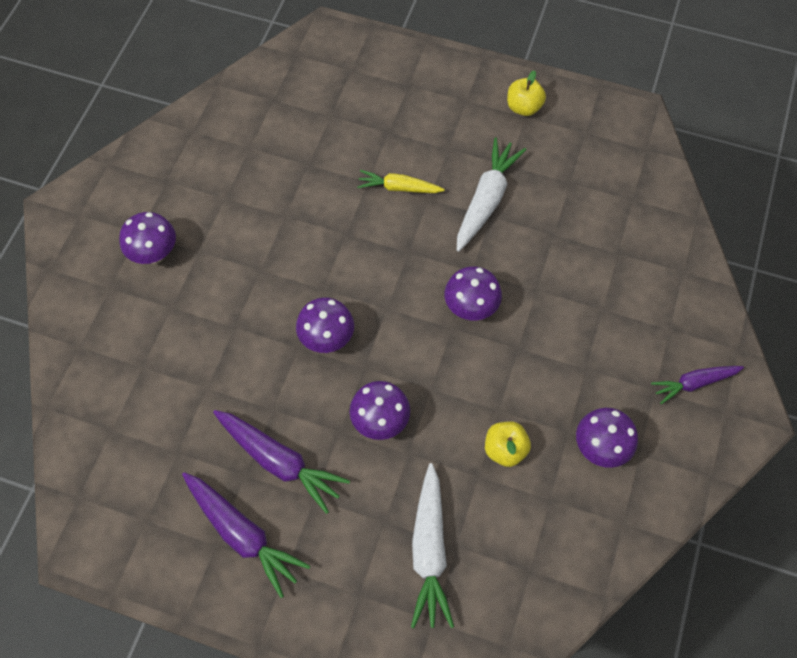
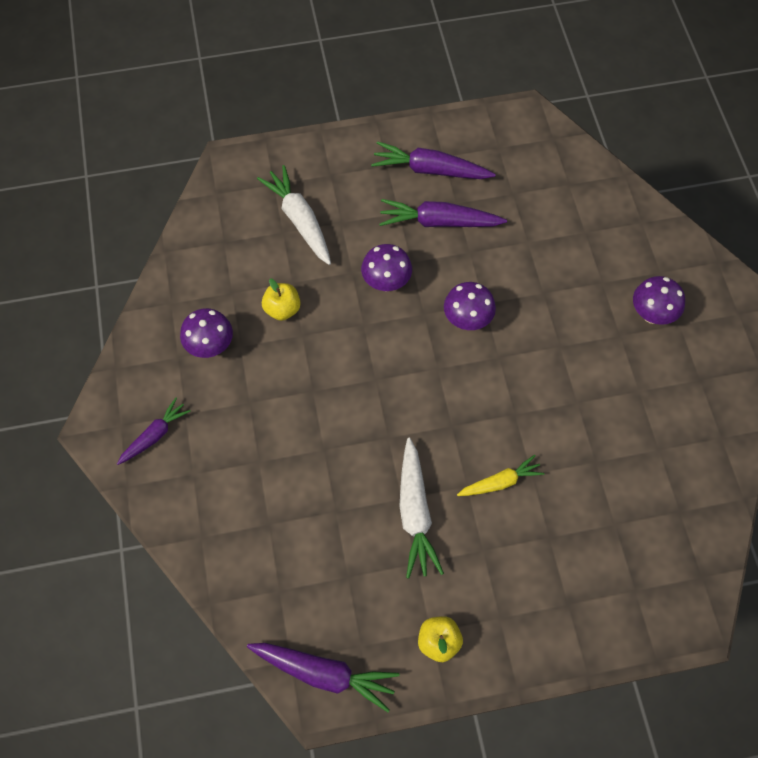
camera: 150 degrees right, 0 degrees up
purple mushroom [444,266,502,320] -> none
none -> purple carrot [247,643,400,712]

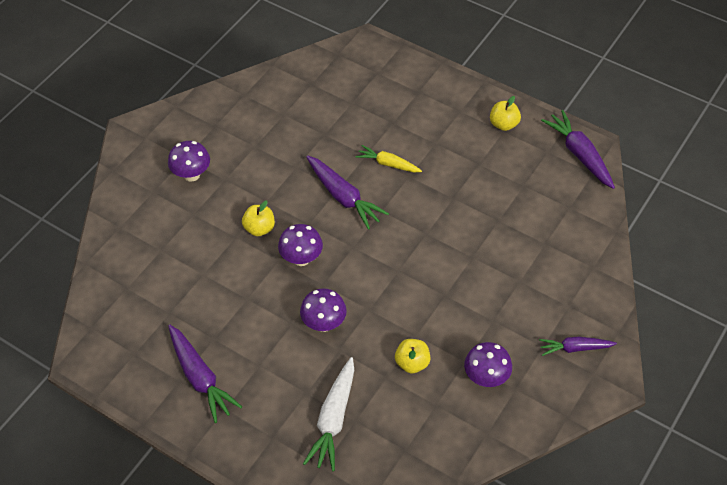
camera: 135 degrees left, 10 degrees down
purple carrot [379,199,507,227] -> purple carrot moved to [306,155,389,230]
white carrot [399,438,444,579] -> none
none -> yellow apple [242,201,275,236]

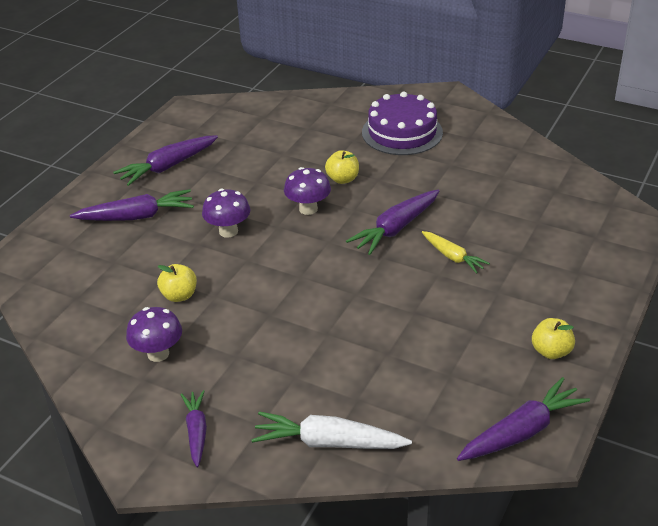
camera: 85 degrees right, 15 degrees down
purple mushroom [168,141,210,182] -> purple cake [362,92,443,155]
white carrot [303,357,354,471] -> white carrot moved to [251,411,412,449]
yellow carrot [356,145,422,172] -> yellow carrot turned 120 degrees clockwise [422,231,490,274]
none -> purple carrot [70,189,194,221]

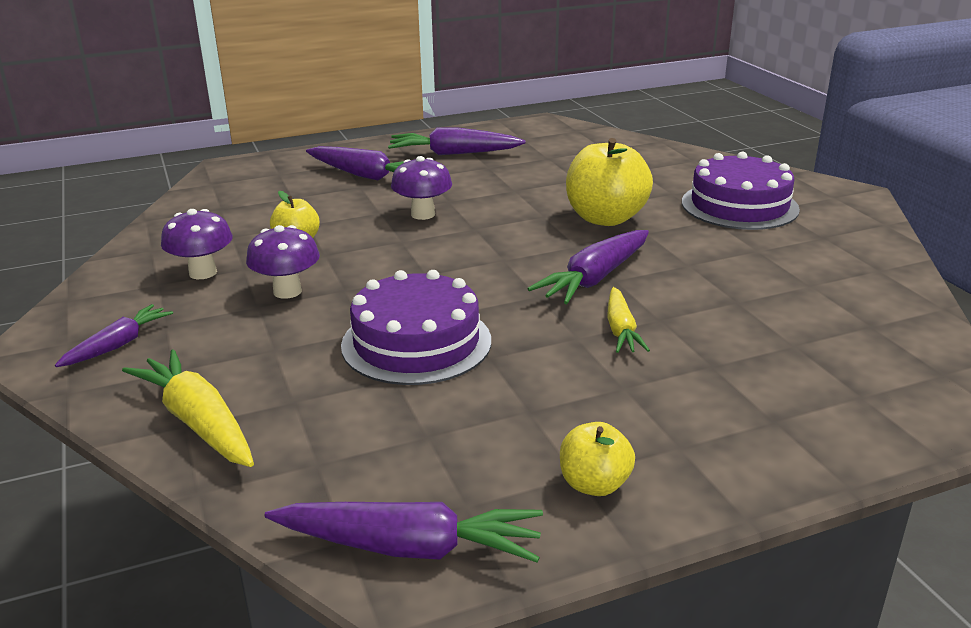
camera: 40 degrees right, 10 degrees down
white carrot [251,411,412,449] -> yellow carrot [122,349,254,467]
purple mushroom [284,167,331,215] -> purple mushroom moved to [246,225,320,299]
yellow apple [325,150,359,184] -> yellow apple [566,138,653,226], size x1.84
purple carrot [346,190,439,255] -> purple carrot turned 45 degrees counterclockwise [527,230,649,304]
none -> purple cake [341,270,491,385]

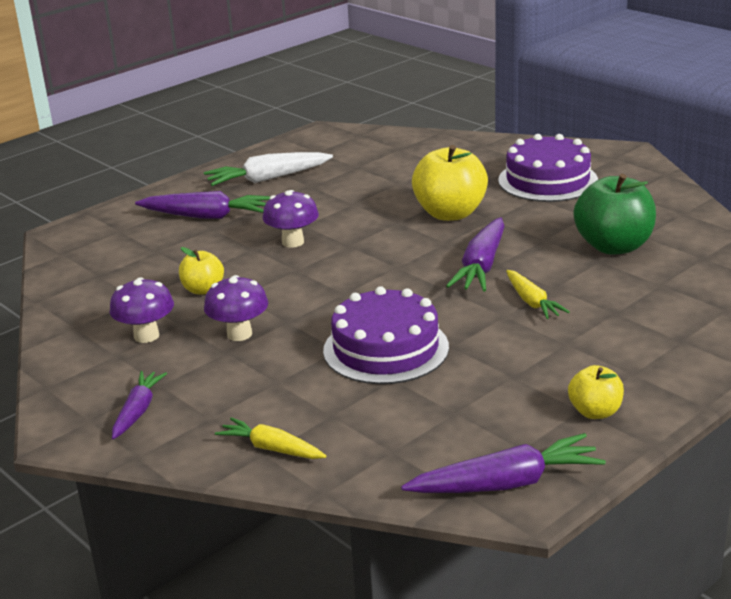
camera: 20 degrees left, 0 degrees up
yellow carrot [122,349,254,467] -> yellow carrot [215,417,326,459], size x0.63
purple carrot [388,127,525,155] -> white carrot [204,152,333,186]
none -> green apple [574,174,656,255]

